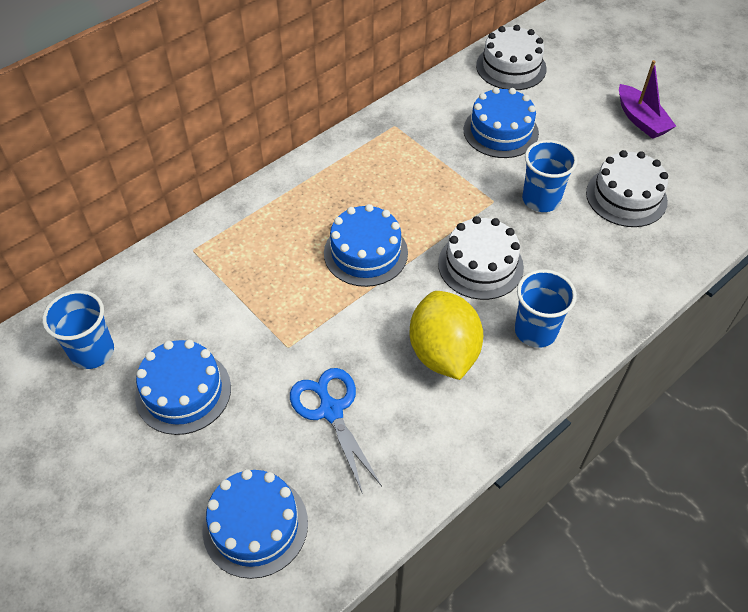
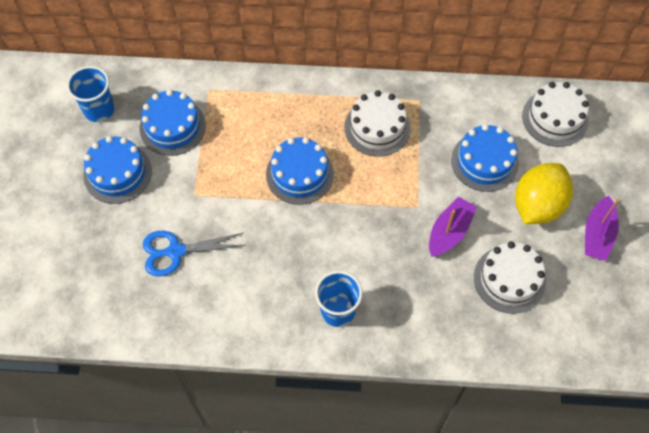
camera: 45 degrees right, 10 degrees up
blue cake [202,469,308,579] -> blue cake moved to [140,89,206,156]
blue scissors [290,368,382,494] -> blue scissors turned 120 degrees counterclockwise [143,231,246,277]
yellow lemon [410,291,483,380] -> yellow lemon moved to [515,163,573,224]
white cake [438,216,524,300] -> white cake moved to [345,90,411,157]
blue cup [522,140,578,212] -> purple boat [429,197,477,257]

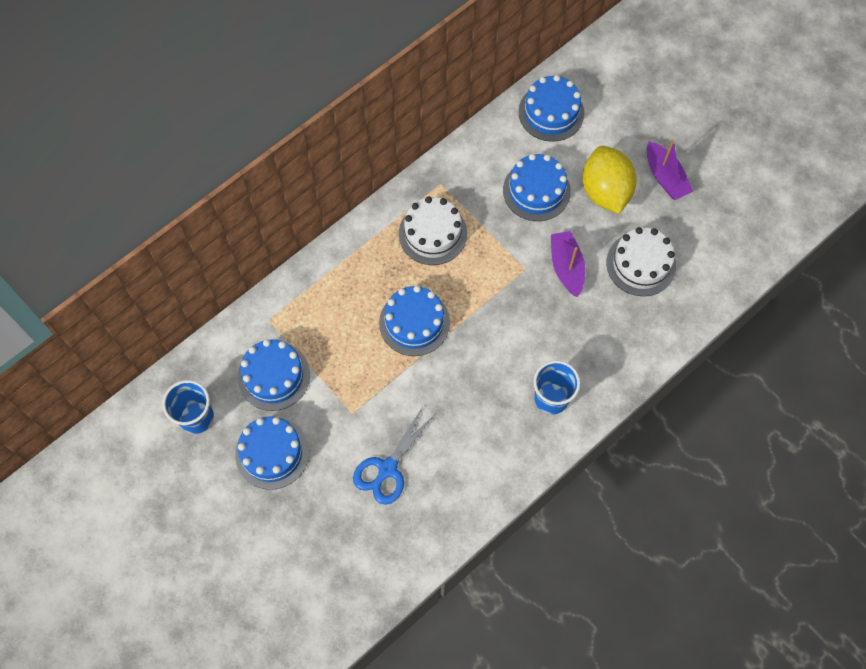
camera: 45 degrees left, 5 degrees up
white cake [522,82,589,147] -> blue cake [518,75,584,142]

